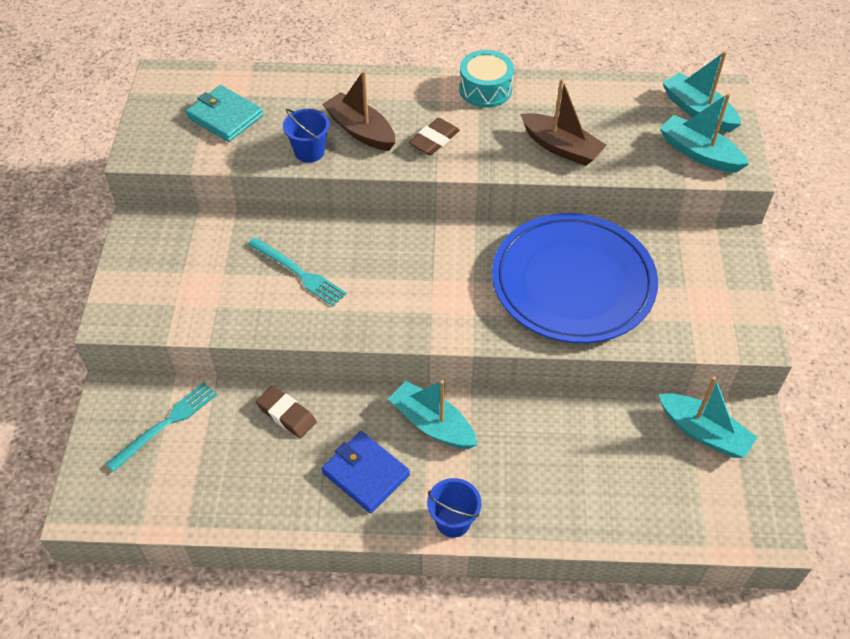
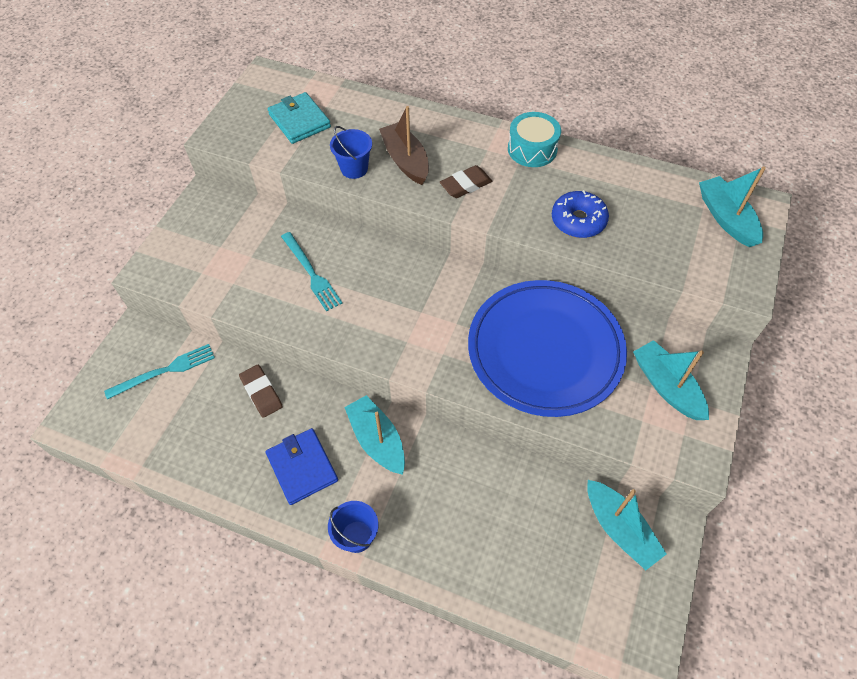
camera: 20 degrees right, 5 degrees up
brown boat [520,78,607,166] -> blue donut [552,190,609,238]
turquoise boat [660,93,749,173] -> turquoise boat moved to [633,340,709,420]

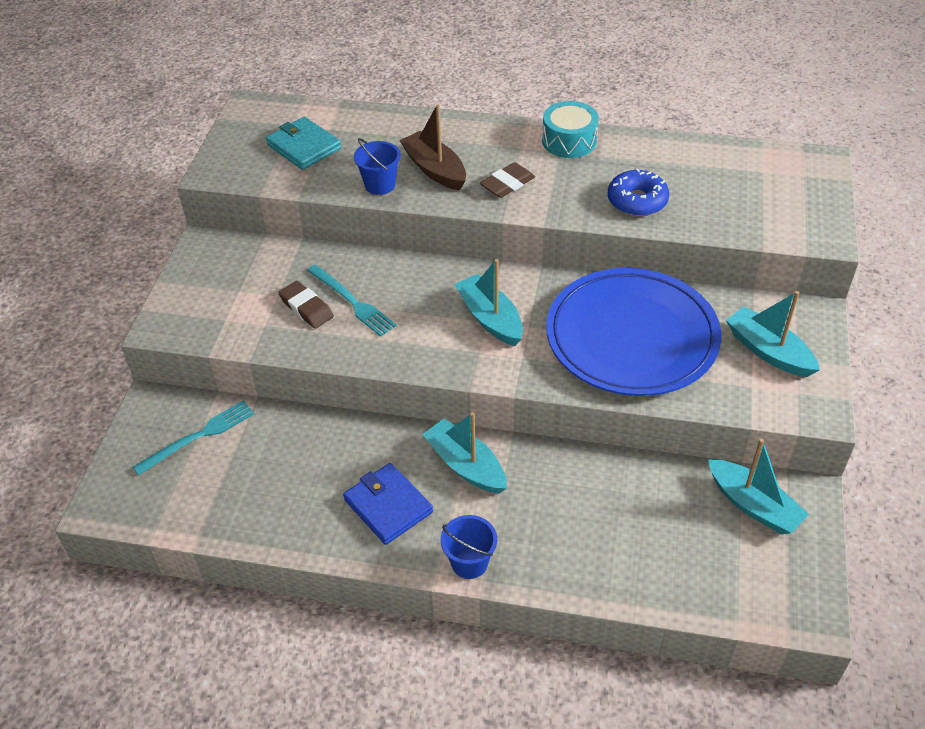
camera: 10 degrees left, 10 degrees down
brown eraser [239,365,283,418] -> brown eraser moved to [278,281,334,329]
turquoise boat [699,166,766,247] -> turquoise boat moved to [455,259,523,346]

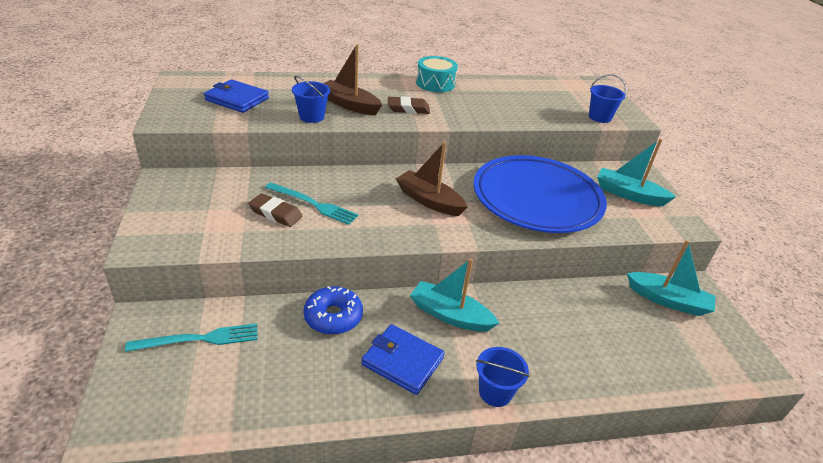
camera: 25 degrees left, 10 degrees down
turquoise fork [133,400,254,475] -> turquoise fork turned 45 degrees clockwise [125,324,258,352]
turquoise wallet [266,117,341,170] -> blue wallet [204,79,269,113]
turquoise boat [455,259,523,346] -> brown boat [396,142,468,216]
brown eraser [480,162,535,198] -> brown eraser turned 60 degrees clockwise [388,96,430,114]
blue donut [608,168,669,216] -> blue donut moved to [304,286,363,335]
none -> blue bucket [589,74,627,123]

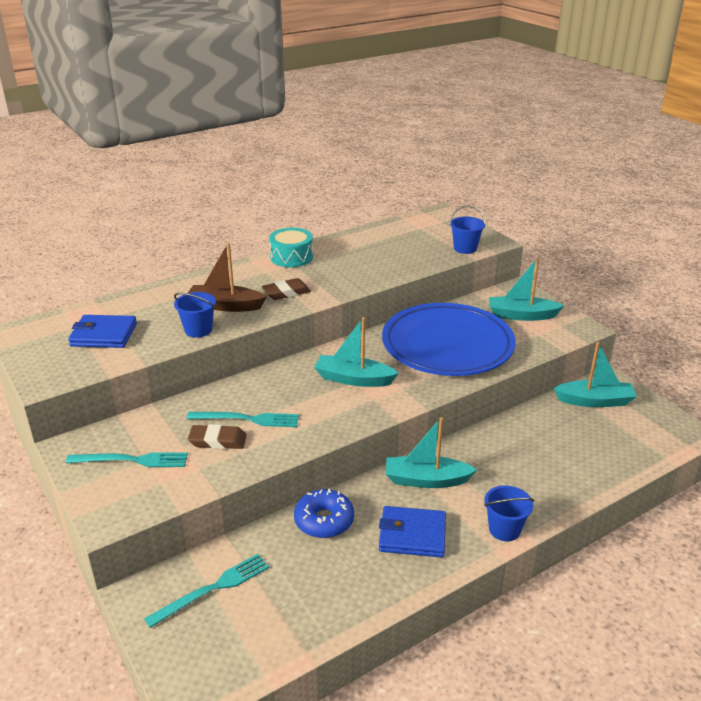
camera: 20 degrees left, 5 degrees down
brown boat [396,142,468,216] -> turquoise boat [314,317,399,387]
none -> turquoise fork [66,452,188,467]

